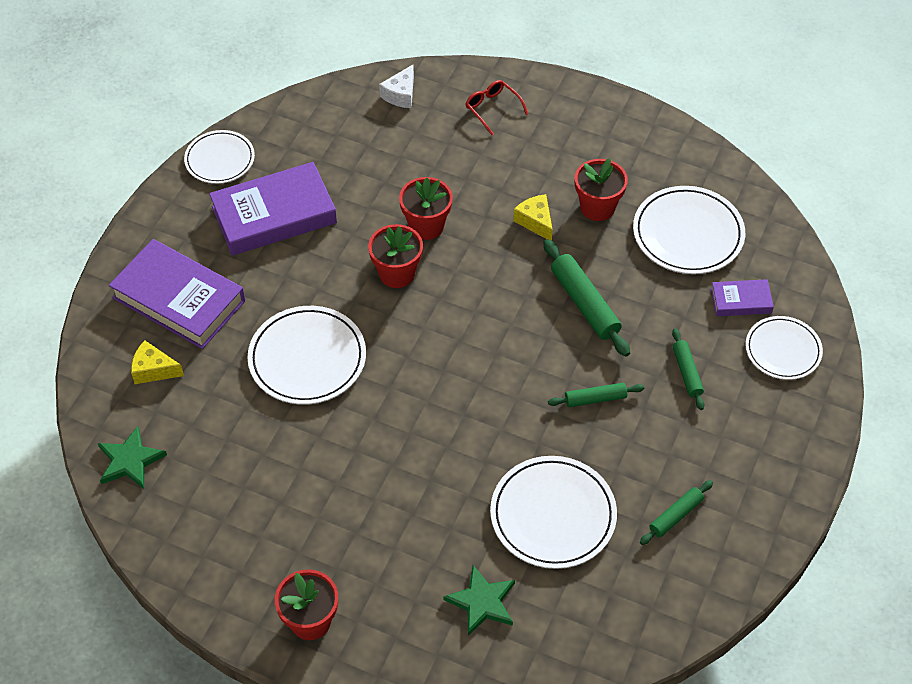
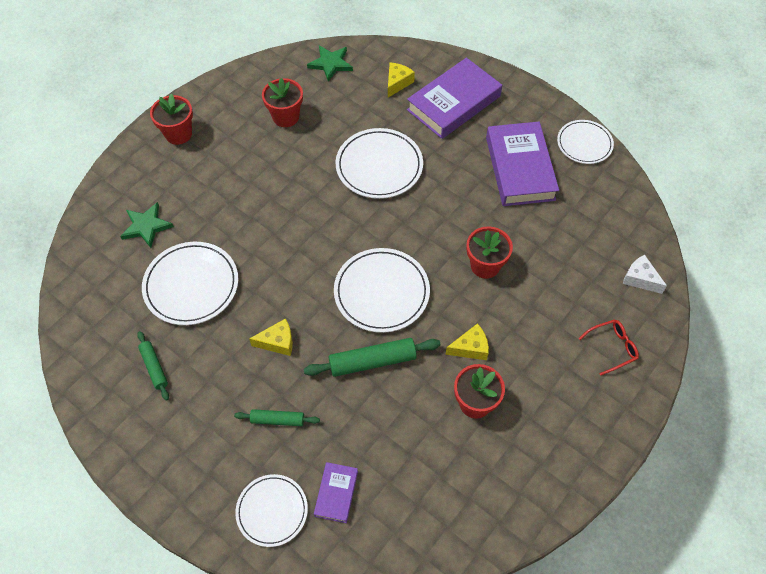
camera: 105 degrees right, 5 degrees up
red flower pot [368,224,423,288] -> red flower pot moved to [262,78,303,127]
green rolling pin [548,383,644,407] -> yellow cheese [249,318,293,356]
white plate [633,186,745,274] -> white plate moved to [334,248,430,333]

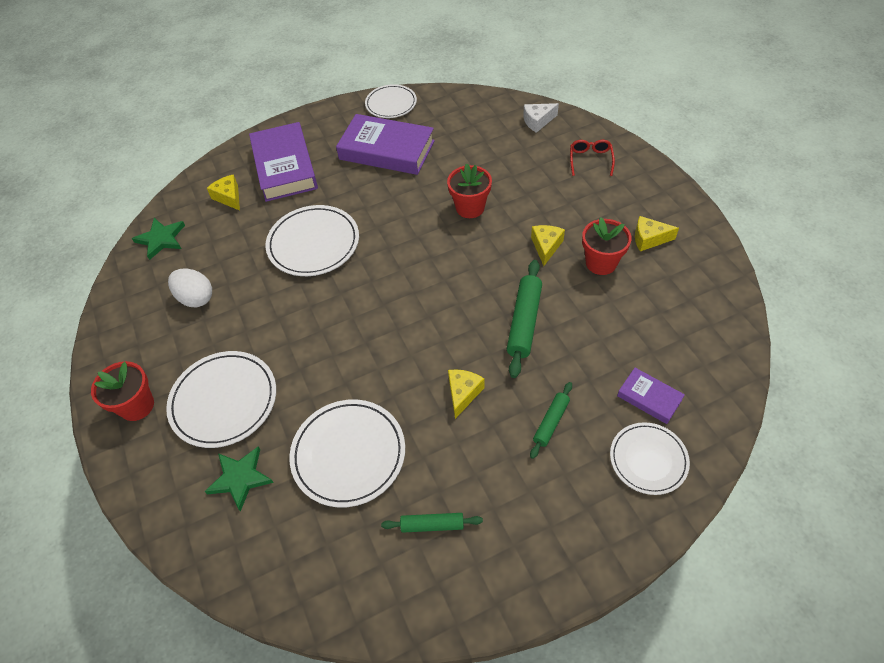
camera: 60 degrees left, 5 degrees down
red flower pot [262,78,303,127] -> white egg [168,268,212,307]
white plate [334,248,430,333] -> white plate moved to [166,351,276,448]
none -> yellow cheese [635,216,679,251]

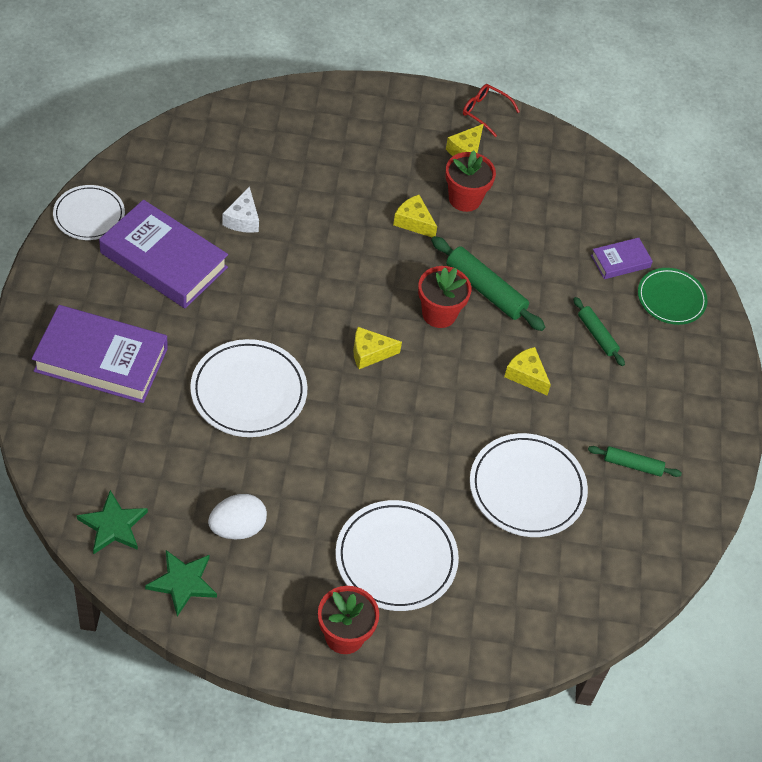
camera: 70 degrees left, 0 degrees up
green star [204,446,274,512] -> green star moved to [145,550,217,617]
yellow cheese [207,174,240,210] -> yellow cheese moved to [353,327,402,369]
purple book [336,114,435,175] -> purple book turned 75 degrees clockwise [99,200,228,308]
green rolling pin [381,513,483,533] -> green rolling pin turned 75 degrees clockwise [588,446,682,477]
red flower pot [447,163,492,218] -> red flower pot moved to [418,266,471,328]
white cheese [523,103,559,133] -> white cheese moved to [222,186,259,233]
red glasses [570,140,615,176] -> red glasses moved to [463,84,520,137]
white plate [610,422,690,495] -> green plate [638,268,708,325]

